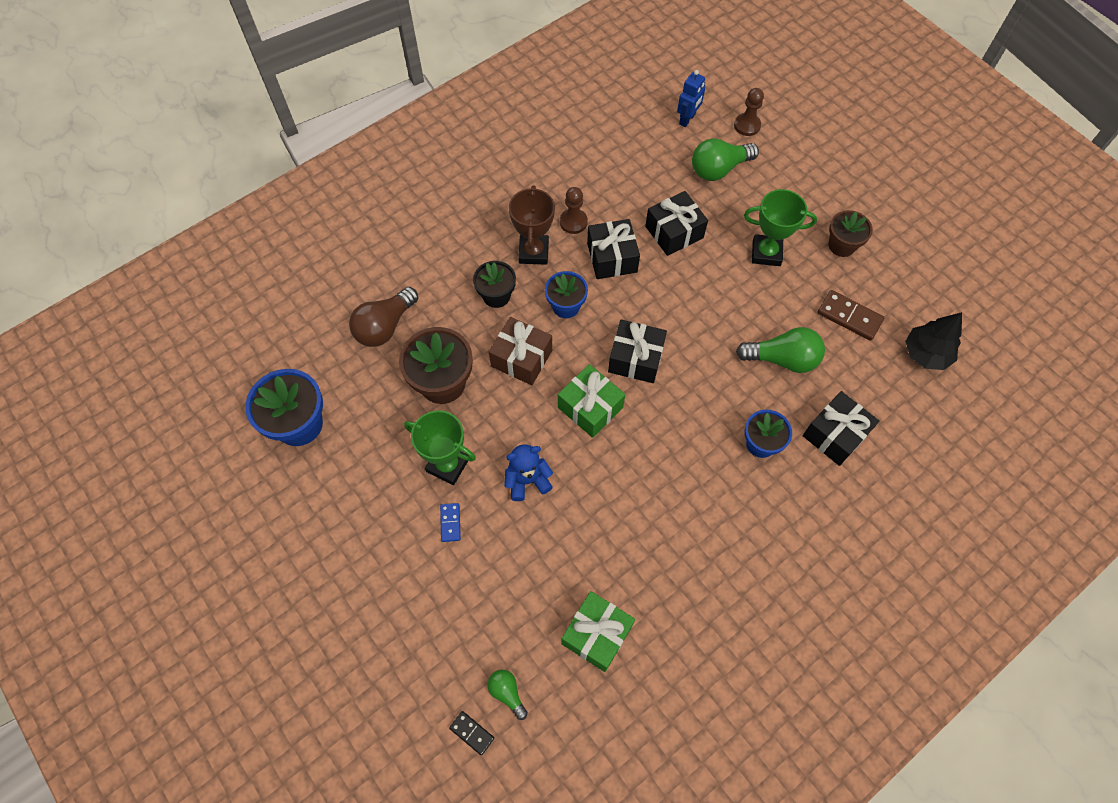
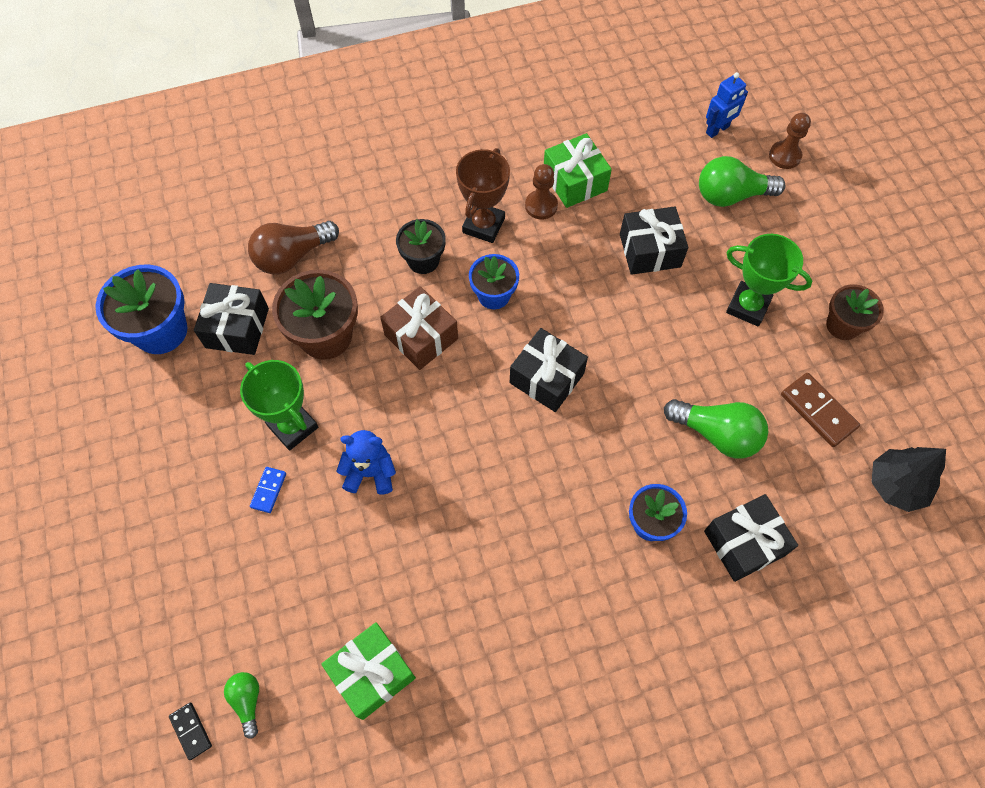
camera: 20 degrees right, 0 degrees up
green gift [558,364,625,438] -> green gift moved to [544,133,612,208]
black gift [587,219,640,279] -> black gift moved to [194,283,269,355]

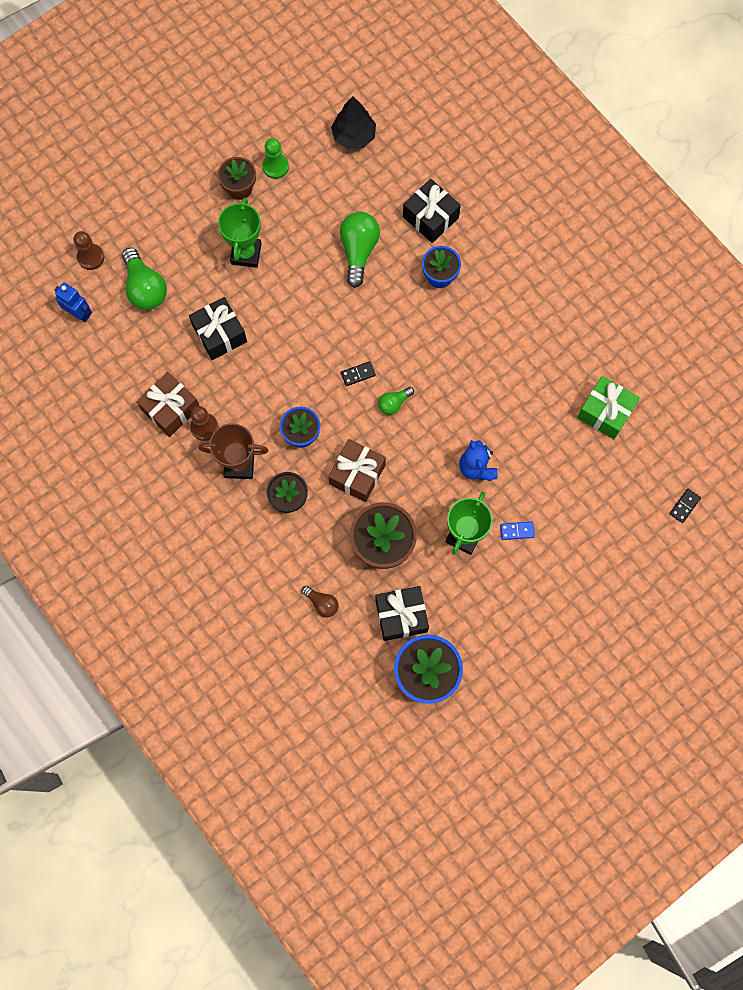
camera: 110 degrees left, 10 degrees up
green light bulb [224,672,259,739] -> green light bulb moved to [378,387,414,415]
brown light bulb [248,221,339,274] -> brown light bulb [302,586,339,617], size x0.54
black gift [510,328,588,412] -> black domino [341,361,376,386]
green gift [544,133,612,208] -> brown gift [137,372,199,437]
brown domino [781,373,860,447] -> none
none -> green pawn [262,138,289,179]

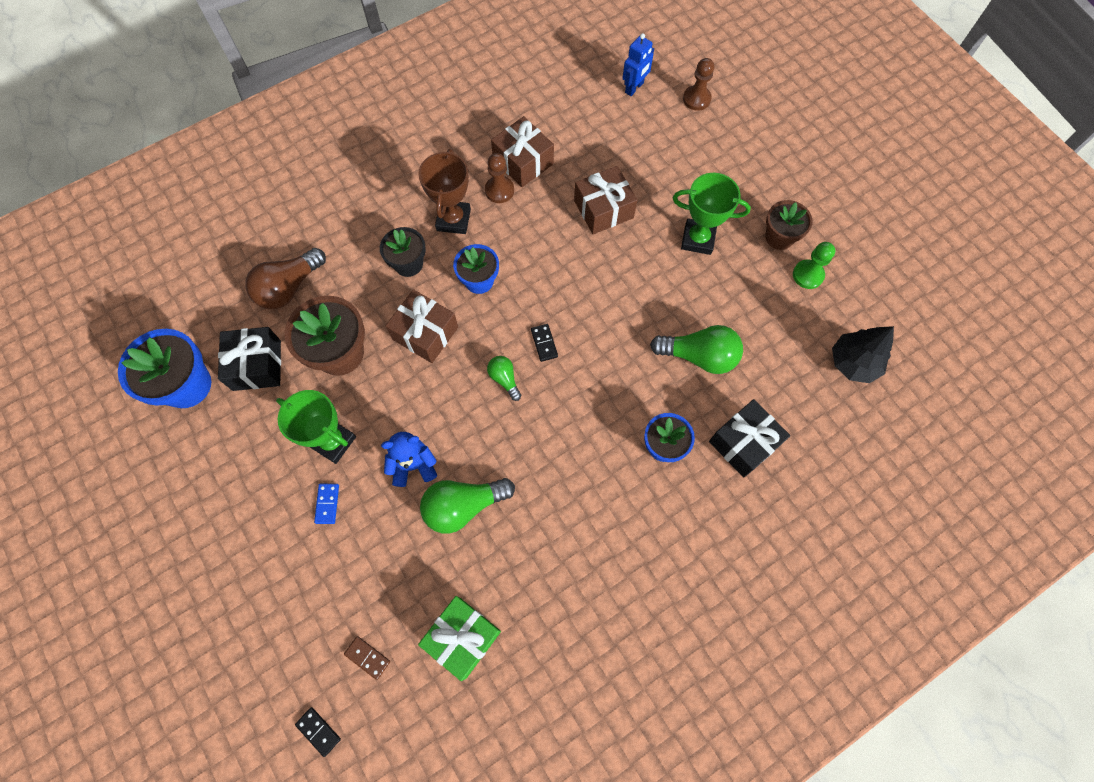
camera: 95 degrees right, 5 degrees down
green light bulb [122,247,167,310] -> green light bulb moved to [420,478,515,534]
black gift [189,297,247,360] -> brown gift [574,166,637,234]
brown light bulb [302,586,339,617] -> brown light bulb [245,248,326,309], size x1.84
none -> brown domino [344,636,390,680]

